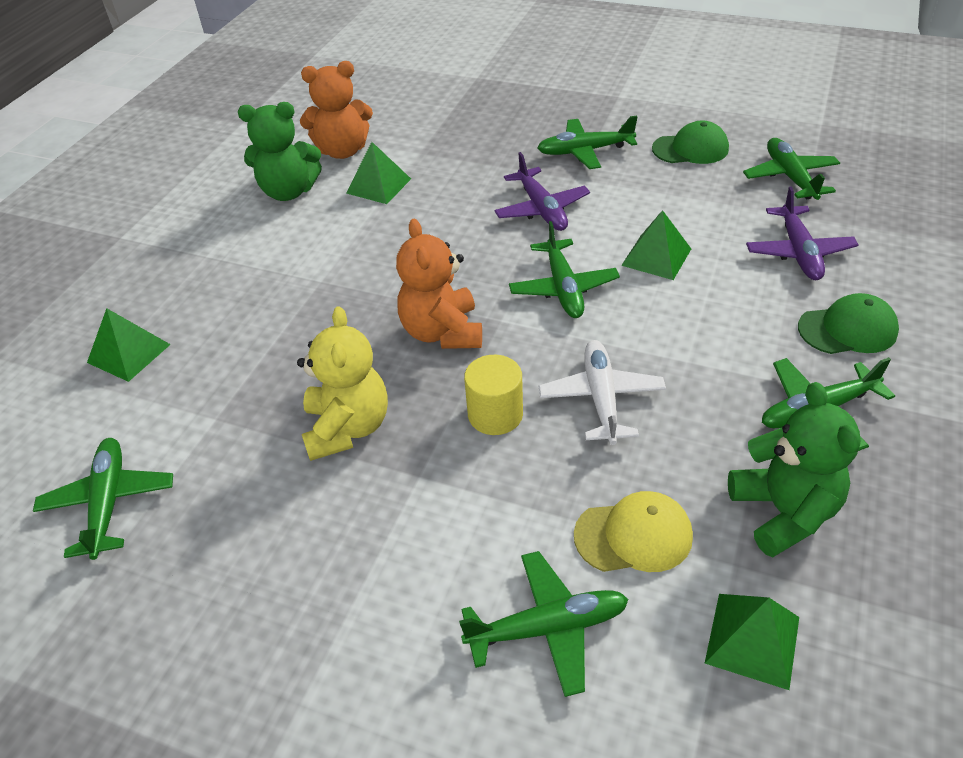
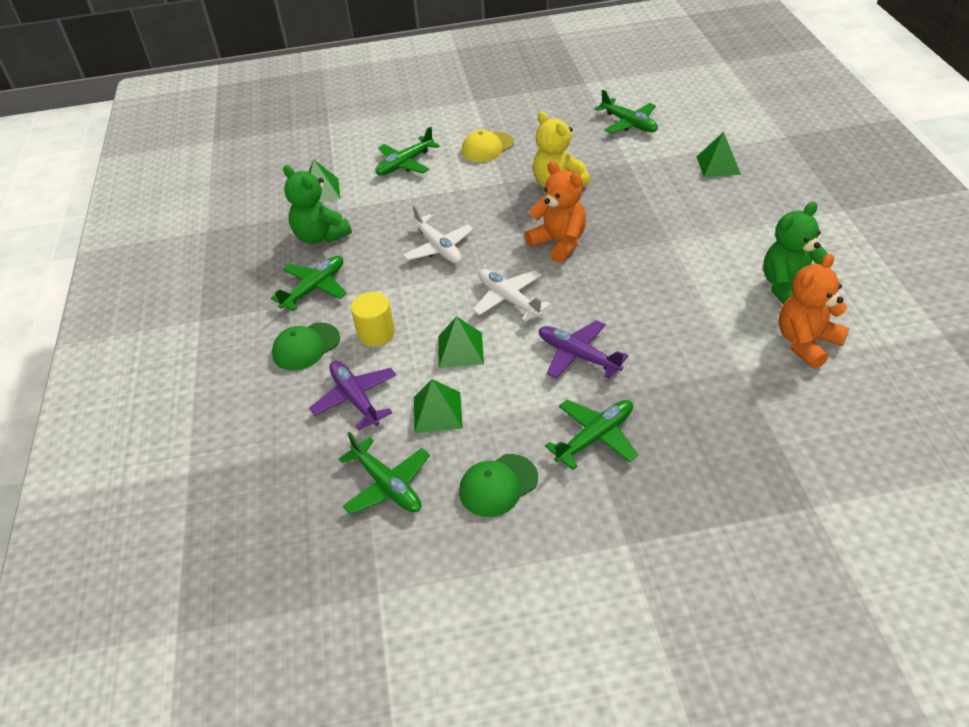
camera: 150 degrees right, 0 degrees up
green pyramid [346,142,411,204] -> green pyramid moved to [414,379,463,433]
yellow cylinder [464,355,523,435] -> yellow cylinder moved to [351,292,395,346]
green plane [509,221,620,318] -> white plane [472,269,551,322]
yellow cap [574,491,693,572] -> yellow cap moved to [462,130,514,162]

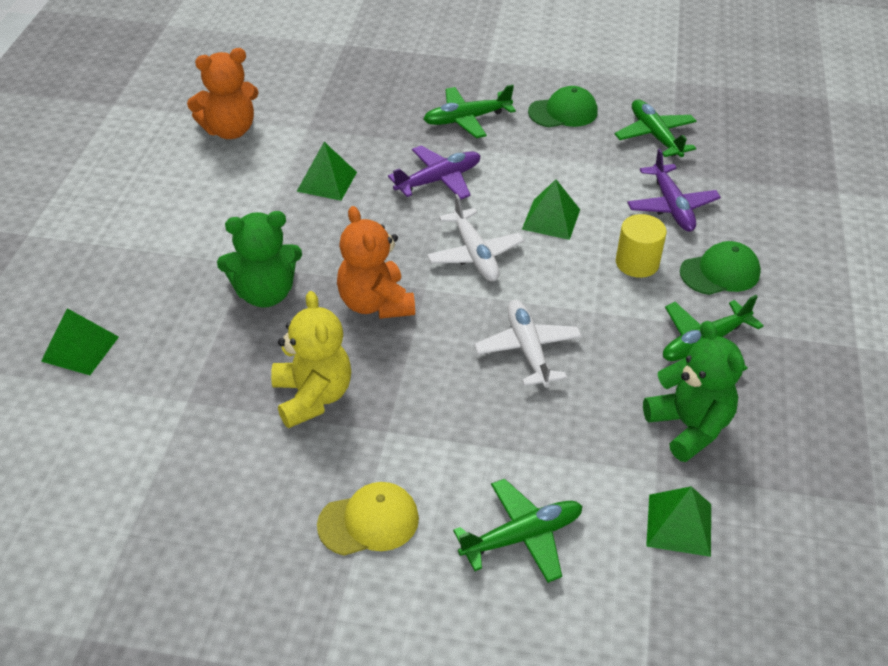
camera: 165 degrees left, 0 degrees up
green pyramid [414,379,463,433] -> green pyramid moved to [296,142,357,201]
purple plane [539,320,629,379] -> purple plane turned 90 degrees counterclockwise [388,146,480,200]
green plane [595,90,658,133] -> none
green teddy bear [764,202,828,304] -> green teddy bear moved to [217,211,302,308]

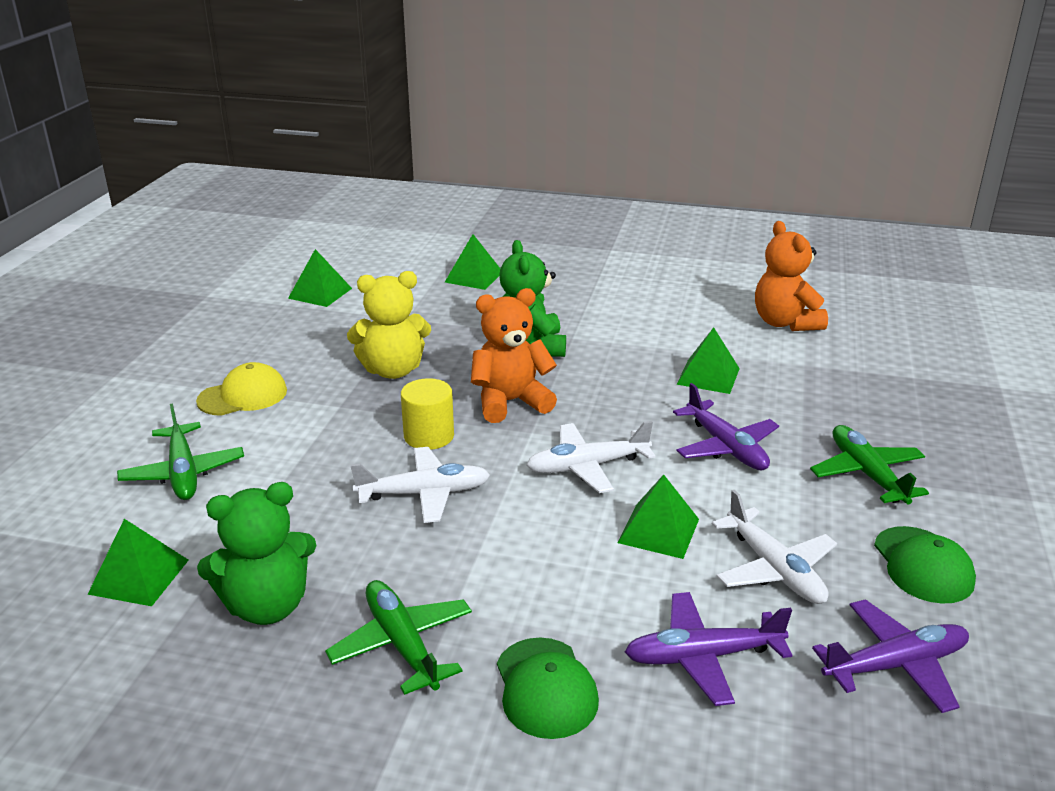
camera: 95 degrees right, 15 degrees down
yellow cap [317,482,419,556] -> yellow cap turned 105 degrees counterclockwise [196,362,287,416]
green plane [614,99,697,157] -> purple plane [812,599,969,713]
yellow cylinder [616,214,667,278] -> yellow cylinder moved to [401,378,454,450]
none -> green pyramid [288,249,352,307]
none -> white plane [712,490,837,604]

